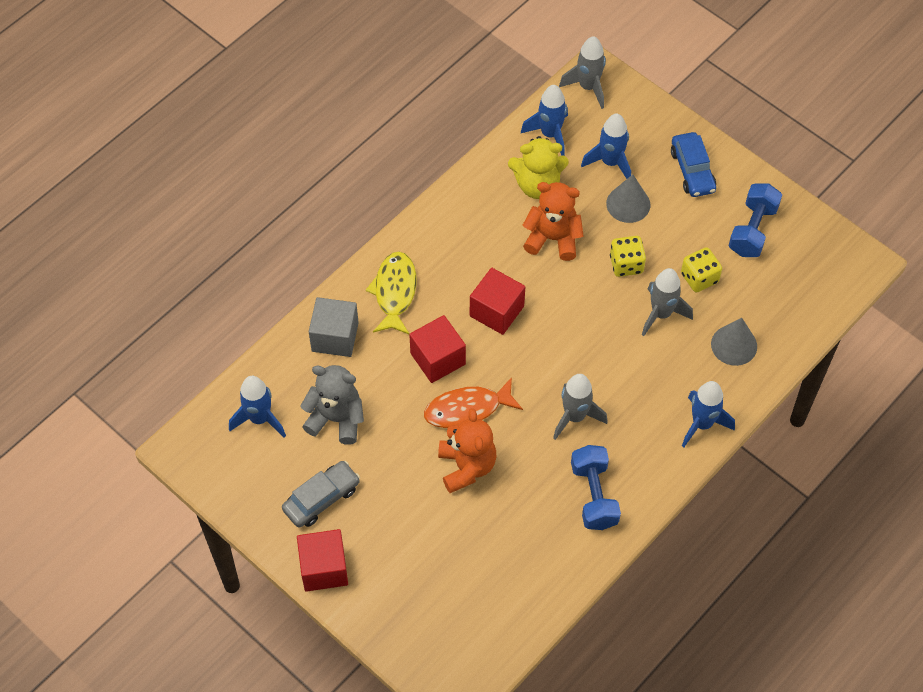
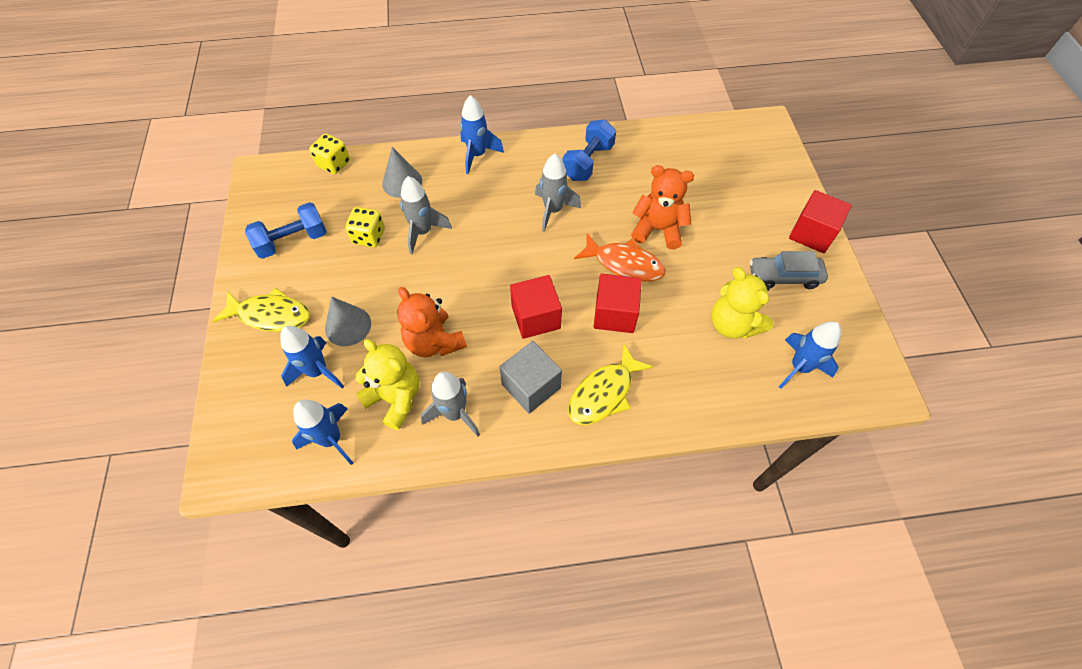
camera: 140 degrees left, 0 degrees up
grey teddy bear [300,365,364,445] -> yellow teddy bear [712,267,774,339]
grey cube [309,297,359,357] -> grey cube moved to [499,341,562,414]
orange teddy bear [438,408,497,493] -> orange teddy bear turned 75 degrees clockwise [631,165,694,249]
grey rocket [559,36,606,109] -> grey rocket moved to [421,372,480,437]
yellow dice [610,236,646,277] -> yellow dice moved to [309,133,350,174]
blue car [671,132,716,197] -> yellow fish [213,288,310,332]

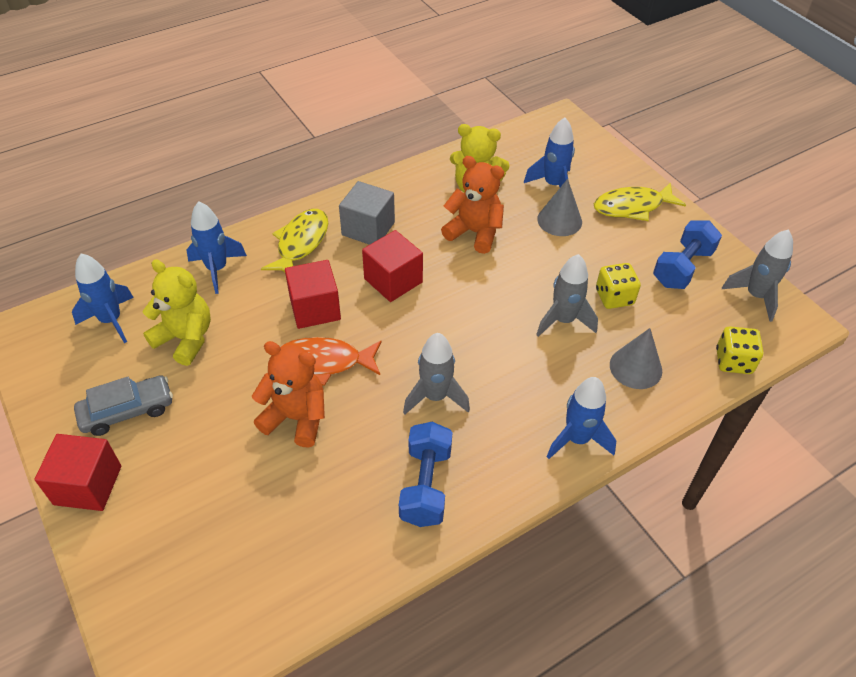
camera: 155 degrees right, 10 degrees down
blue rocket [292,400,354,465] -> blue rocket moved to [186,202,247,294]
grey rocket [421,372,480,437] -> grey rocket moved to [722,229,793,322]
orange teddy bear [631,165,694,249] -> orange teddy bear turned 150 degrees counterclockwise [252,341,325,448]

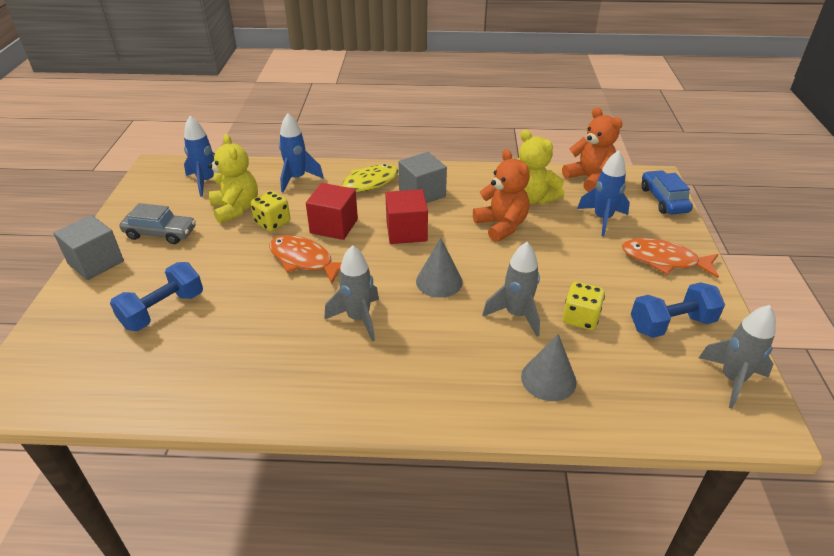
camera: 35 degrees right, 10 degrees down
red cube [34,434,121,511] -> grey cube [53,215,124,280]
orange teddy bear [252,341,325,448] -> orange teddy bear moved to [562,107,623,192]
blue dumbbell [399,422,453,527] -> blue dumbbell moved to [110,262,203,331]
grey cone [537,179,582,236] -> grey cone moved to [416,237,463,298]
blue rocket [547,377,616,459] -> none
yellow fish [594,182,686,221] -> orange fish [622,238,719,278]
yellow dice [716,326,763,374] -> yellow dice moved to [250,191,290,232]
none -> blue car [642,170,693,215]

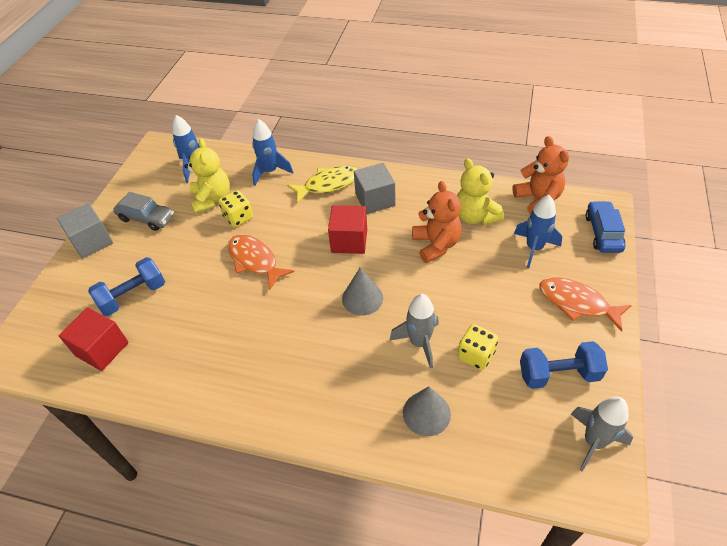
camera: 15 degrees right, 10 degrees up
red cube [306,183,358,240] -> red cube moved to [59,307,129,371]
grey rocket [324,245,379,341] -> none

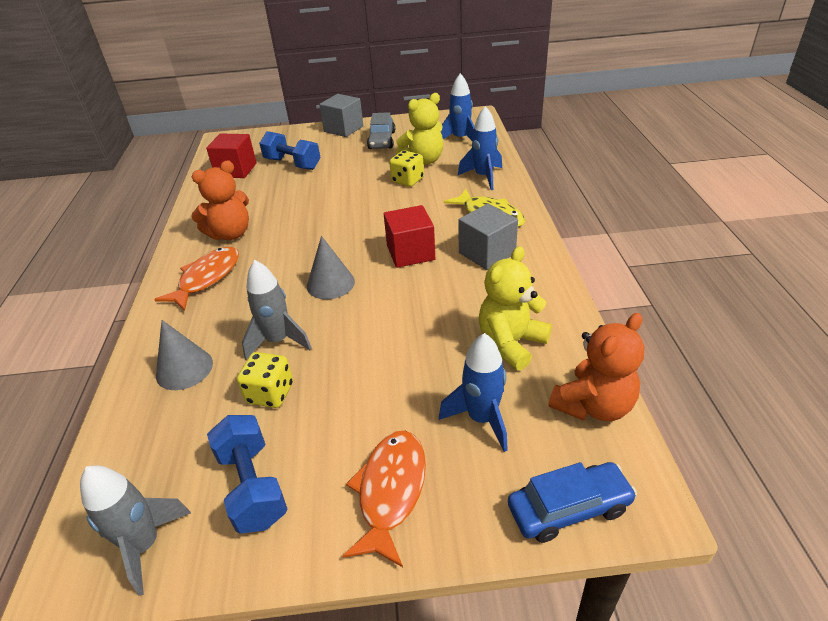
camera: 70 degrees right, 10 degrees down
orange fish [228,234,294,289] -> orange fish moved to [154,247,239,311]
orange teddy bear [412,181,462,263] -> orange teddy bear moved to [191,161,249,240]

